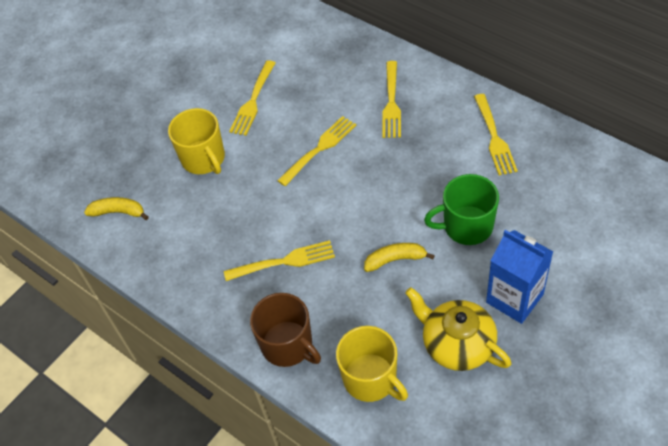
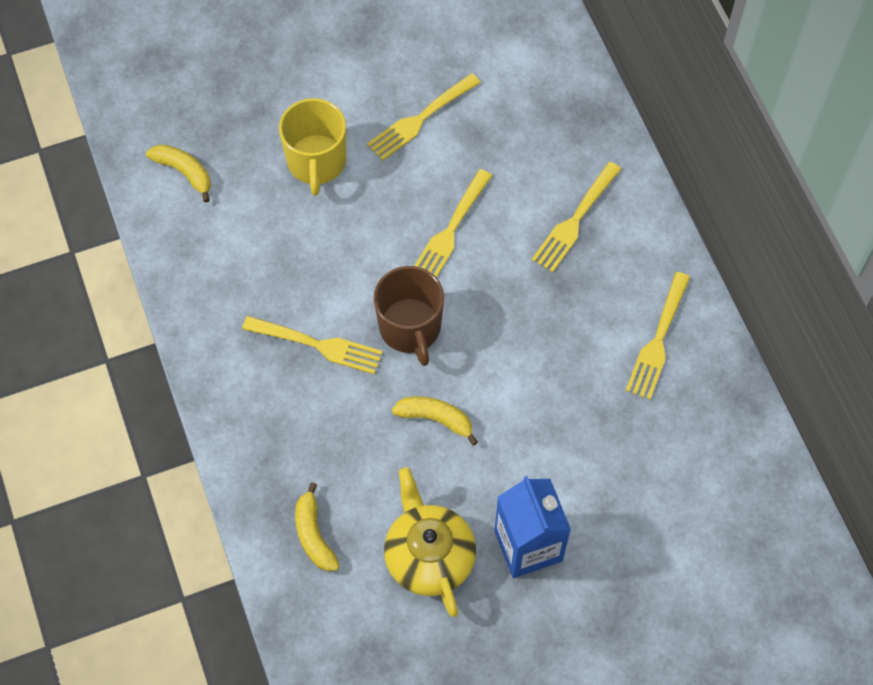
camera: 25 degrees right, 10 degrees up
brown mug [250,293,321,367] -> brown mug moved to [374,266,444,366]
yellow fork [277,116,356,186] -> yellow fork turned 135 degrees clockwise [415,169,492,278]
yellow mug [336,326,408,402] -> yellow banana [295,482,340,572]
green mug [424,174,499,245] -> none

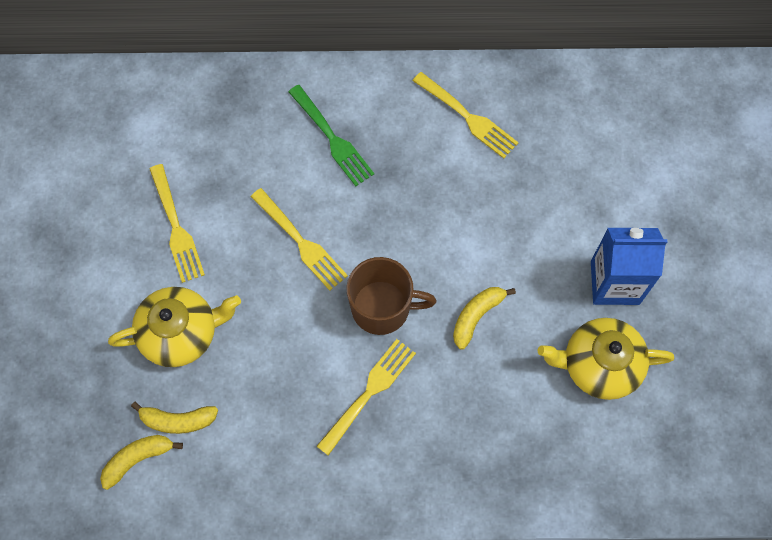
camera: 70 degrees left, 5 degrees up
yellow mug [279,98,346,196] -> yellow teapot [108,287,241,367]
yellow banana [295,482,340,572] -> yellow banana moved to [131,402,218,434]
yellow fork [532,162,621,272] -> green fork [288,85,374,186]

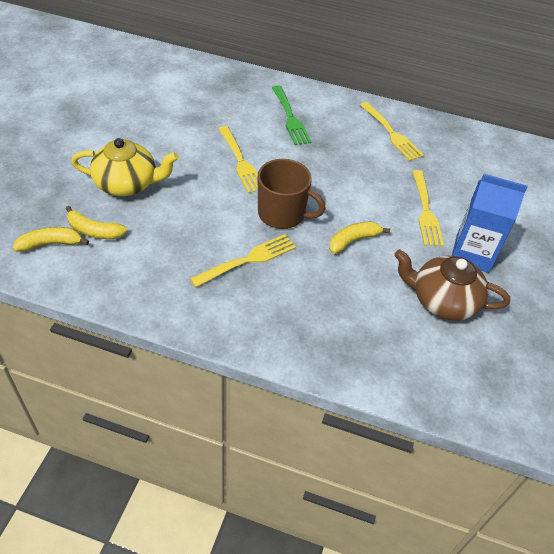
camera: 15 degrees right, 20 degrees down
yellow fork [149,164,205,283] -> yellow fork moved to [412,170,444,246]
yellow teapot [538,318,674,400] -> brown teapot [394,249,510,321]

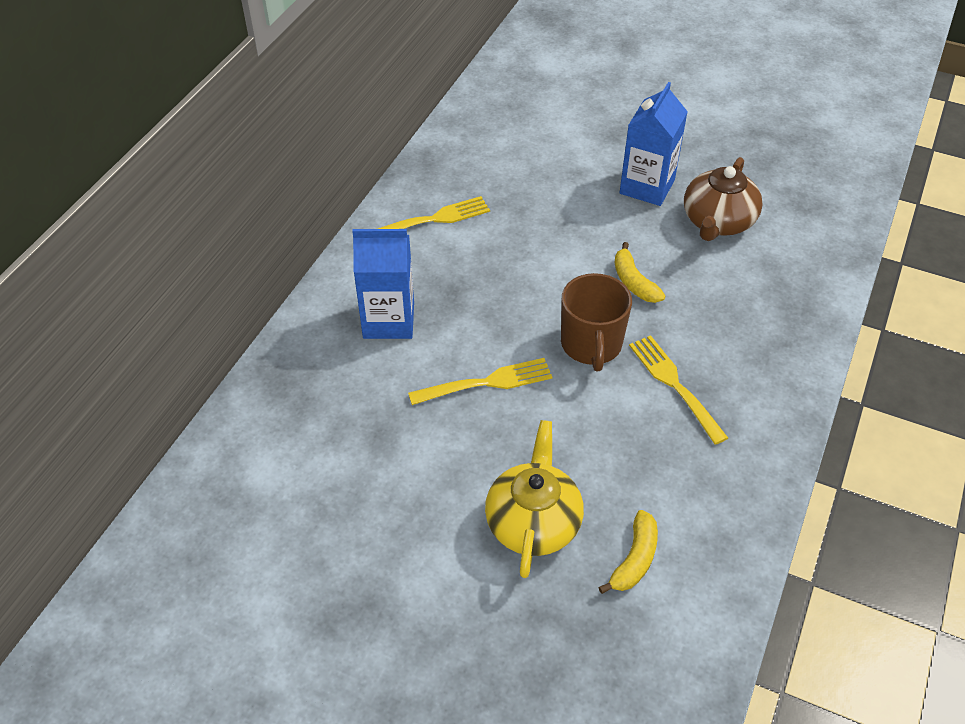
camera: 80 degrees left, 0 degrees up
yellow banana [13,227,89,252] -> none
brown mug [258,159,326,229] -> brown mug turned 150 degrees clockwise [561,273,632,371]
green fork [272,85,311,145] -> blue carton [352,229,414,339]
yellow fork [412,170,444,246] -> none

